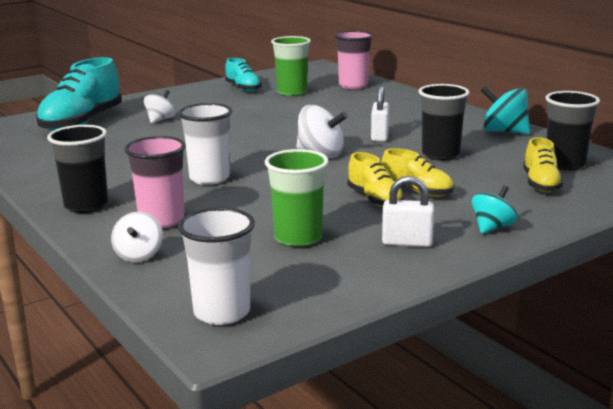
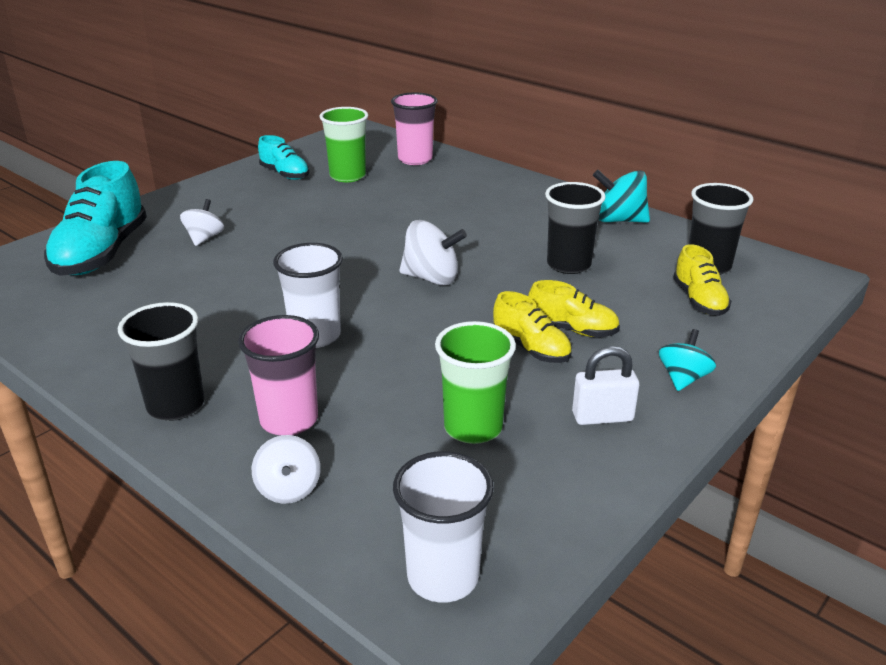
camera: 15 degrees left, 10 degrees up
white padlock [371,85,389,142] -> none

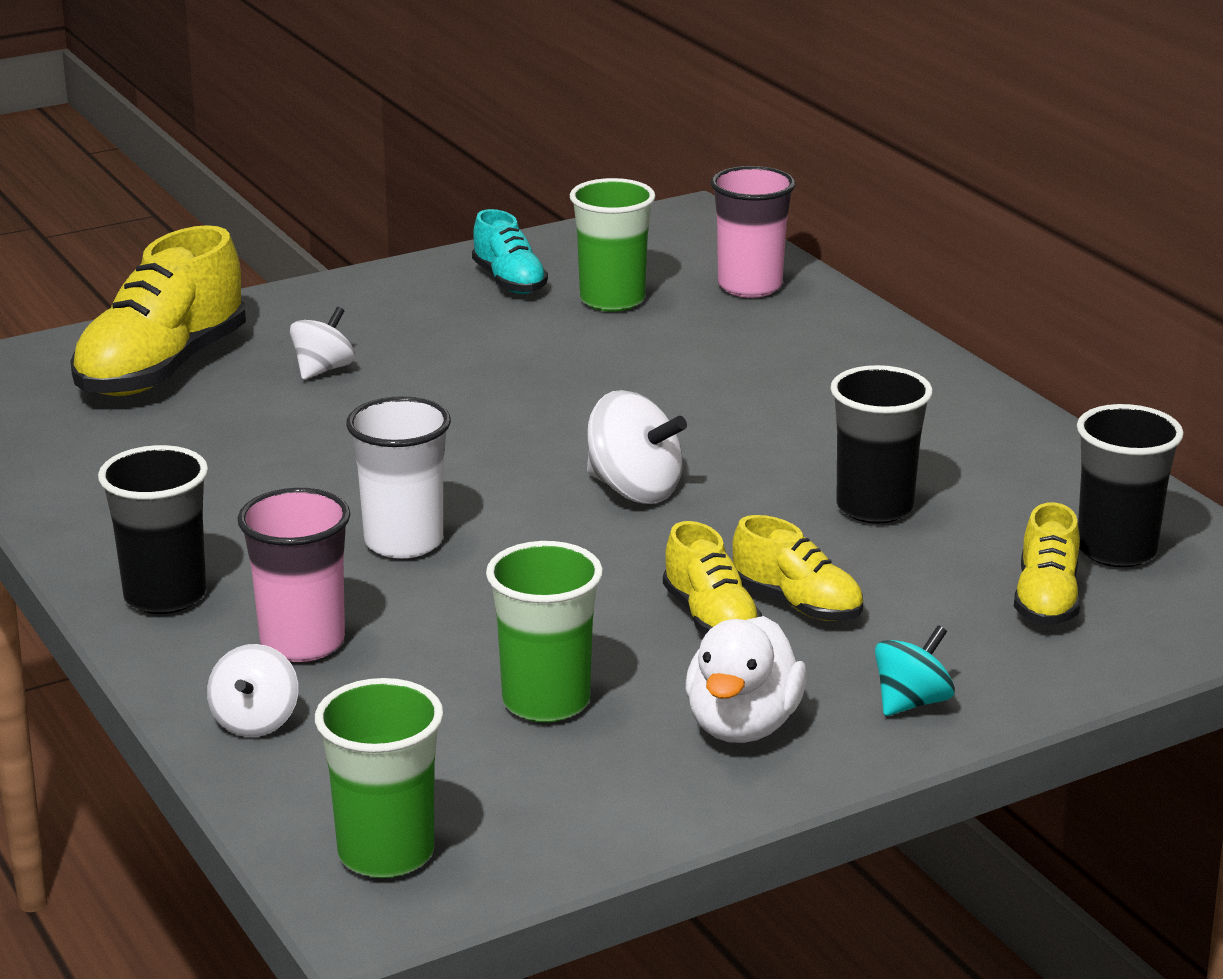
camera: 20 degrees right, 5 degrees down
turquoise shoe [44,161,147,276] -> yellow shoe [70,225,246,396]
white cup [393,451,494,603] -> green cup [315,678,443,878]
white padlock [572,346,639,425] -> white duck [685,616,807,743]
turquoise spinning top [593,170,650,223] -> none

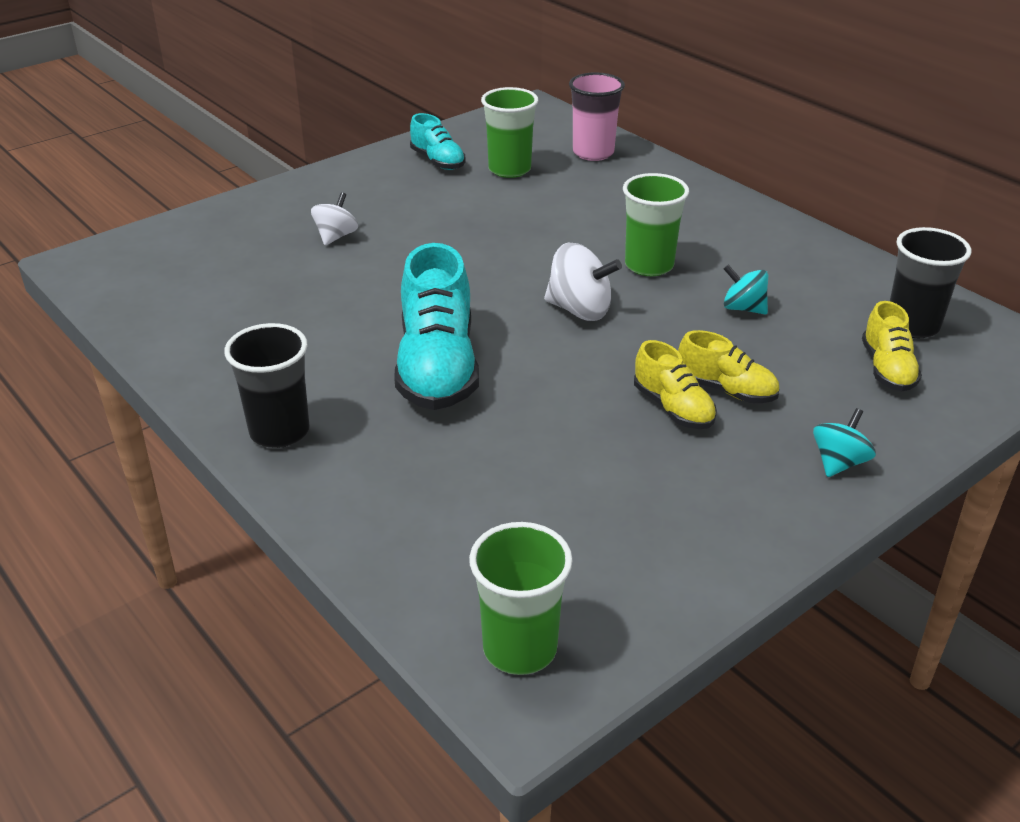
camera: 10 degrees left, 10 degrees up
yellow shoe [70,225,246,396] -> none
white spinning top [207,644,298,737] -> none
pink cup [238,488,350,662] -> none
white cup [346,396,451,559] -> turquoise shoe [394,243,479,410]
green cup [486,541,603,722] -> green cup moved to [623,173,689,276]
white duck [685,616,807,743] -> none
black cup [830,365,933,524] -> turquoise spinning top [724,264,768,314]

